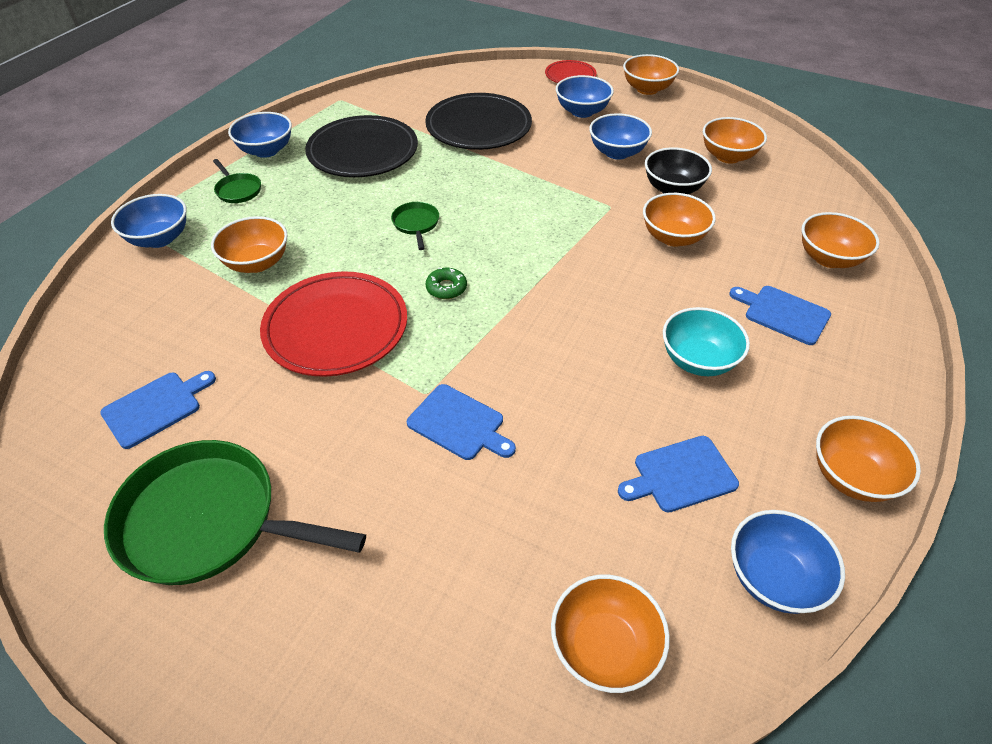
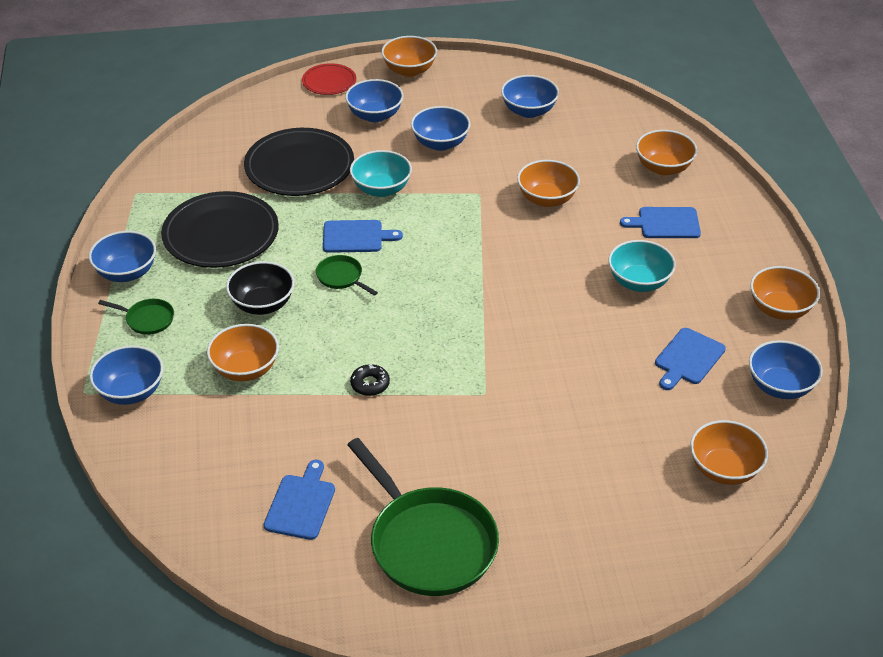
camera: 35 degrees left, 5 degrees down
green pan [104,440,366,585] -> green pan turned 105 degrees counterclockwise [347,438,499,596]
red plate [260,271,407,377] -> black donut [350,364,390,396]
blue cutting board [407,384,516,460] -> blue cutting board moved to [323,220,403,253]
green donut [426,268,467,299] -> none
black bowl [645,147,712,194] -> black bowl moved to [226,261,295,315]
orange bowl [703,117,767,164] -> blue bowl [501,75,559,118]
none -> turquoise bowl [350,150,412,197]

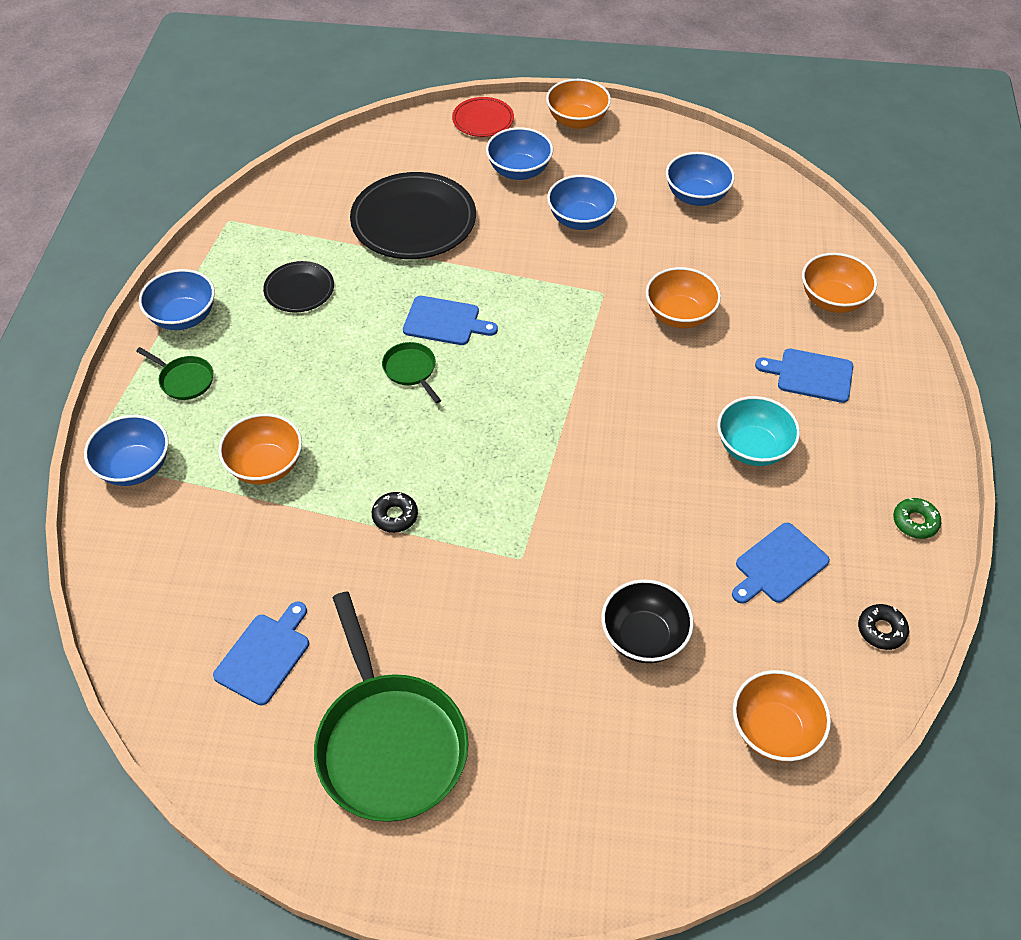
camera: 15 degrees right, 10 degrees up
black plate [161,191,279,268] -> black plate [263,261,334,312], size x0.53
black bowl [226,261,295,315] -> black bowl moved to [601,579,694,663]
turquoise bowl [350,150,412,197] -> none
blue bowl [749,340,823,399] -> black donut [858,604,909,650]
orange bowl [750,266,820,320] -> green donut [893,498,941,539]

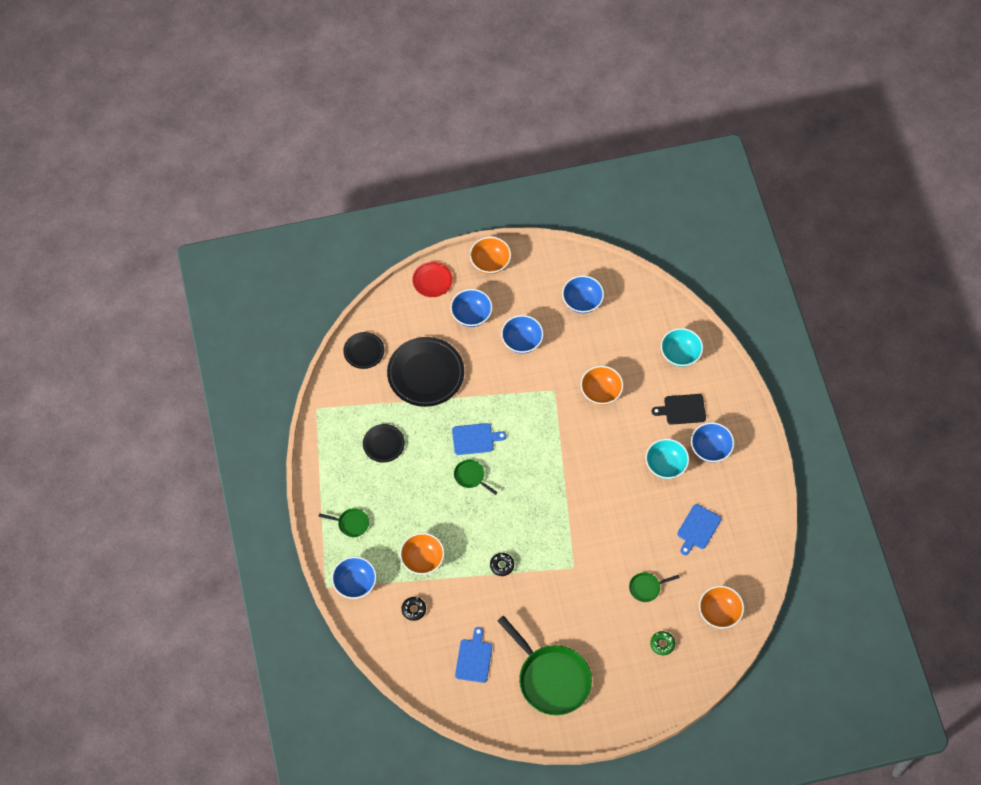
camera: 20 degrees left, 10 degrees up
blue bowl [139,269,215,330] -> blue bowl moved to [691,422,734,463]
black bowl [601,579,694,663] -> green pan [629,572,680,602]
blue cutting board [755,348,853,403] -> black cutting board [652,394,706,425]
orange bowl [802,253,877,313] -> turquoise bowl [661,328,703,367]
black donut [858,604,909,650] -> black donut moved to [401,597,426,621]
green donut [893,498,941,539] -> green donut moved to [650,631,675,655]
none -> black plate [343,332,384,369]

